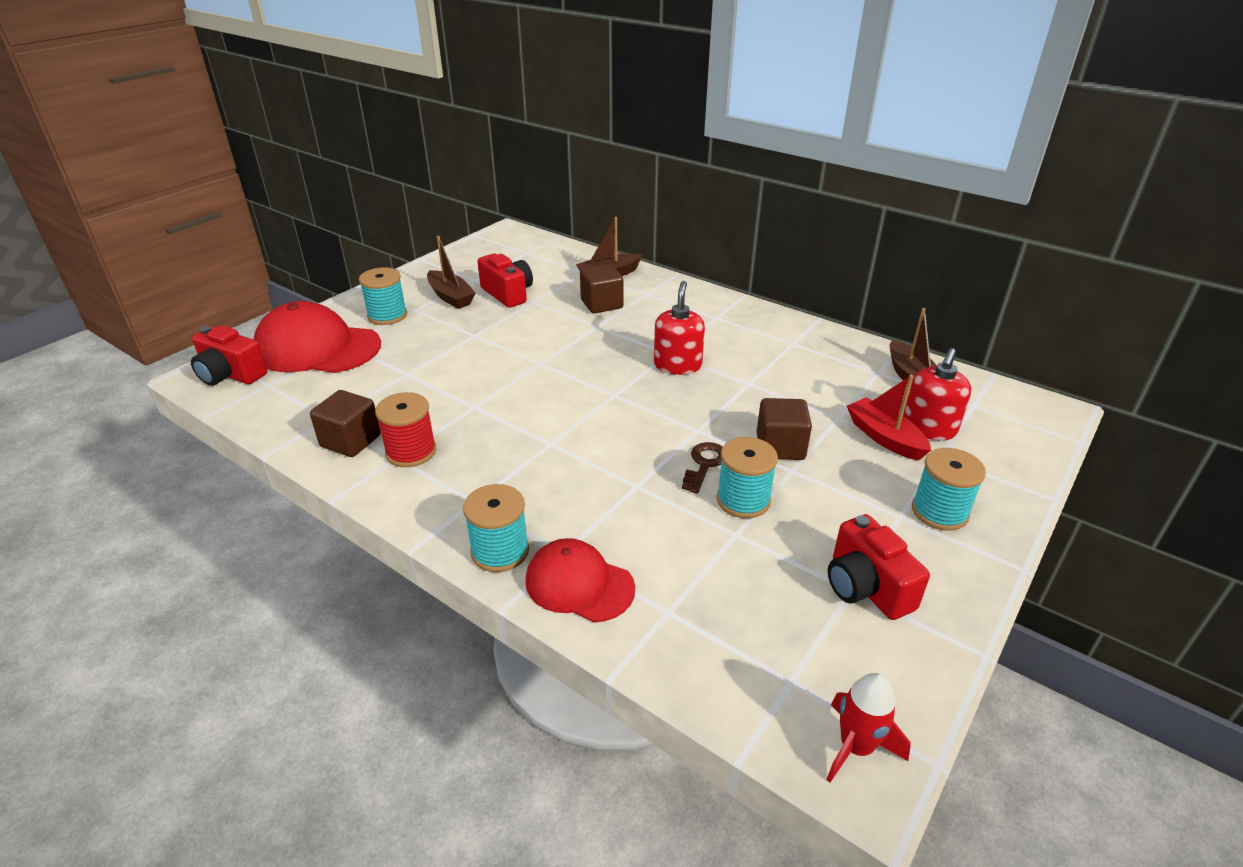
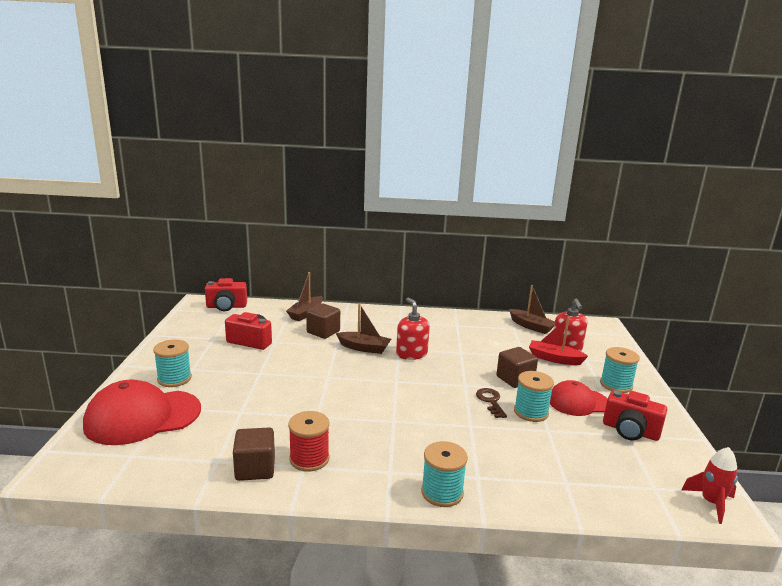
camera: 35 degrees left, 15 degrees down
red camera [191,325,267,386] -> red camera moved to [205,278,247,311]
brown boat [427,236,476,309] -> brown boat moved to [336,303,391,354]
red cap [525,538,635,623] -> red cap moved to [550,380,608,416]

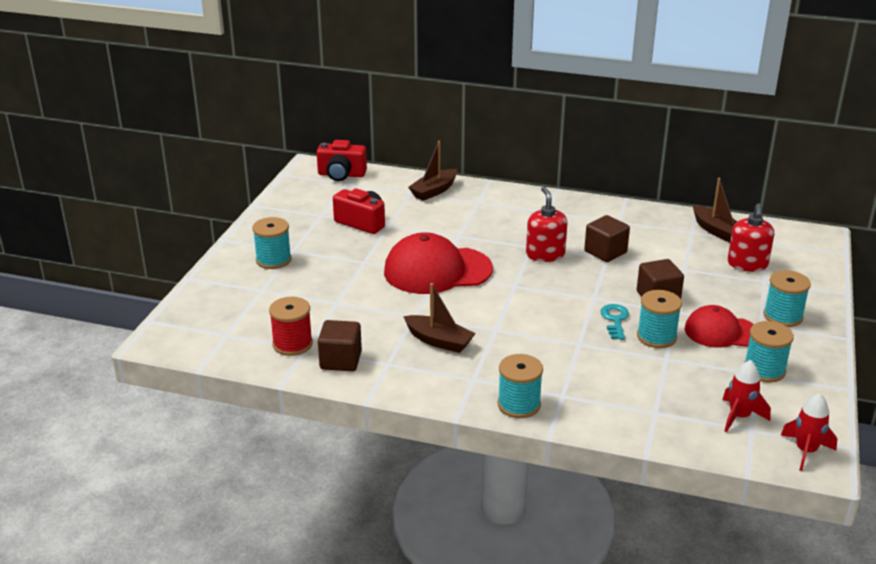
camera: 15 degrees right, 10 degrees up
red cap [83,379,201,445] -> red cap moved to [384,232,493,294]
red spool [288,411,329,472] -> red spool moved to [269,297,313,356]
brown cube [306,303,340,339] -> brown cube moved to [584,215,630,262]
brown boat [336,303,391,354] -> brown boat moved to [403,283,476,353]
brown key [476,388,507,418] -> turquoise key [601,304,629,340]
red boat [529,317,588,365] -> none
red camera [603,390,668,441] -> turquoise spool [744,321,794,382]
none -> red rocket [722,360,771,432]

